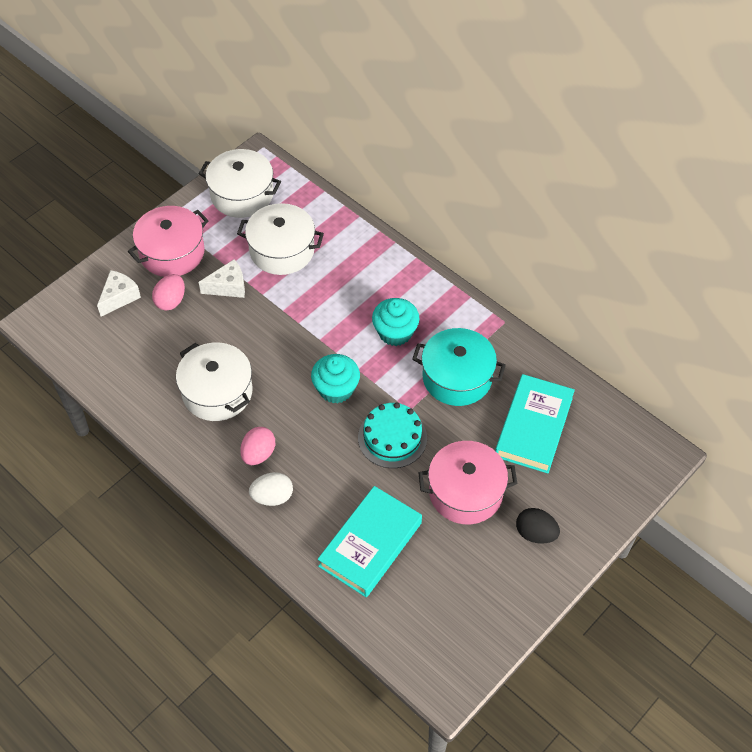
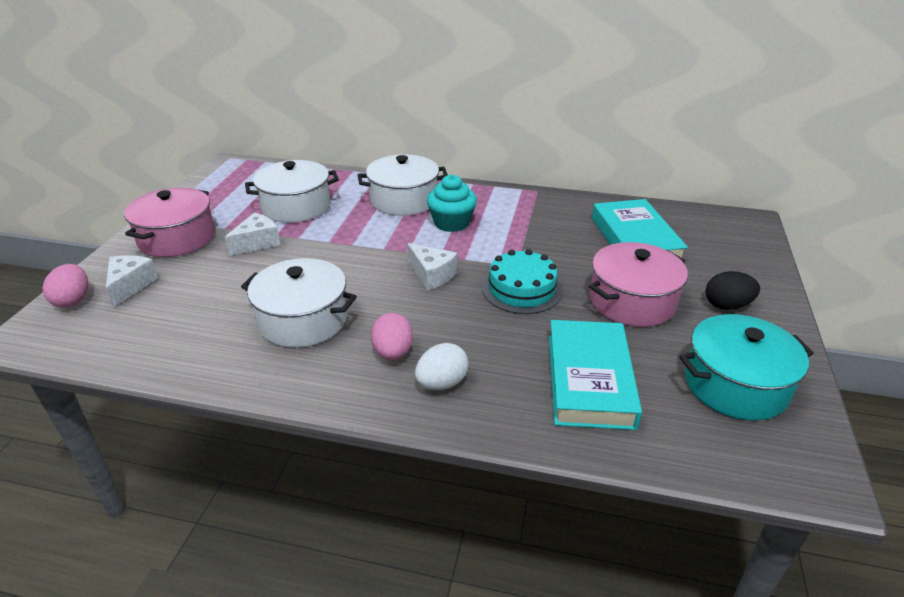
camera: 30 degrees left, 20 degrees down
pink egg [152,274,185,311] -> pink egg moved to [42,264,88,308]
white pot [199,149,281,218] -> white pot moved to [358,154,448,216]
turquoise cupcake [311,354,360,404] -> white cheese [407,243,457,290]
turquoise pot [412,328,506,406] -> turquoise pot moved to [679,314,814,421]

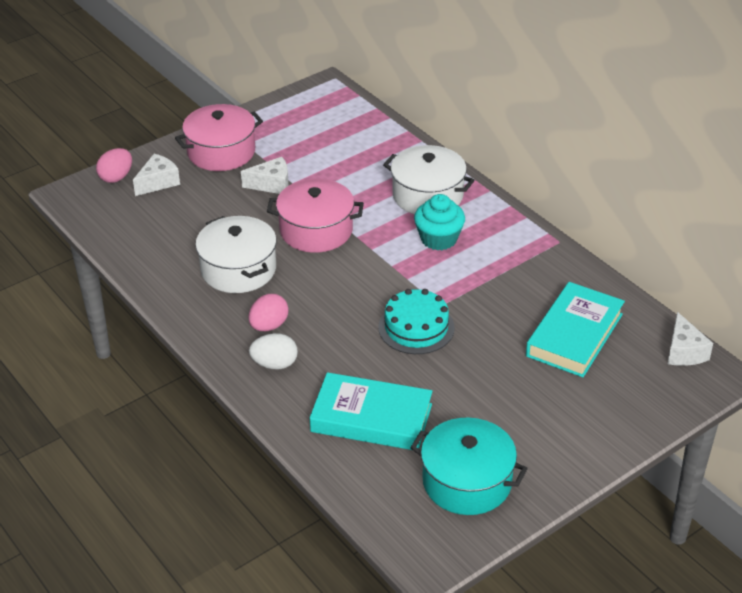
camera: 40 degrees right, 5 degrees up
white pot [245,160,339,223] -> none
white cheese [407,243,457,290] -> white cheese moved to [668,312,713,366]
turquoise book [549,320,642,430] -> turquoise book turned 60 degrees clockwise [310,372,433,450]
pink pot [589,242,688,327] -> pink pot moved to [267,179,364,253]
black egg [706,271,760,310] -> none

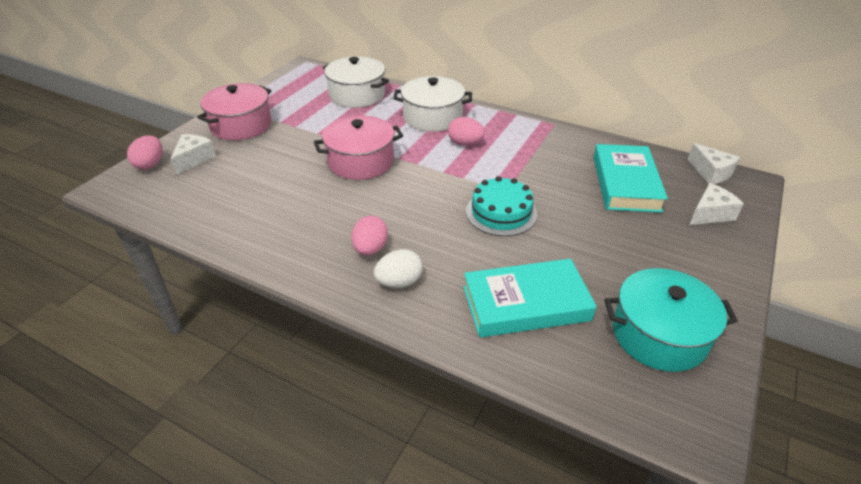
camera: 25 degrees left, 0 degrees up
white pot [195,216,277,293] -> white pot moved to [323,56,389,108]
white cheese [241,157,289,194] -> white cheese moved to [689,183,744,225]
turquoise cupcake [414,194,465,250] -> pink egg [448,117,485,146]

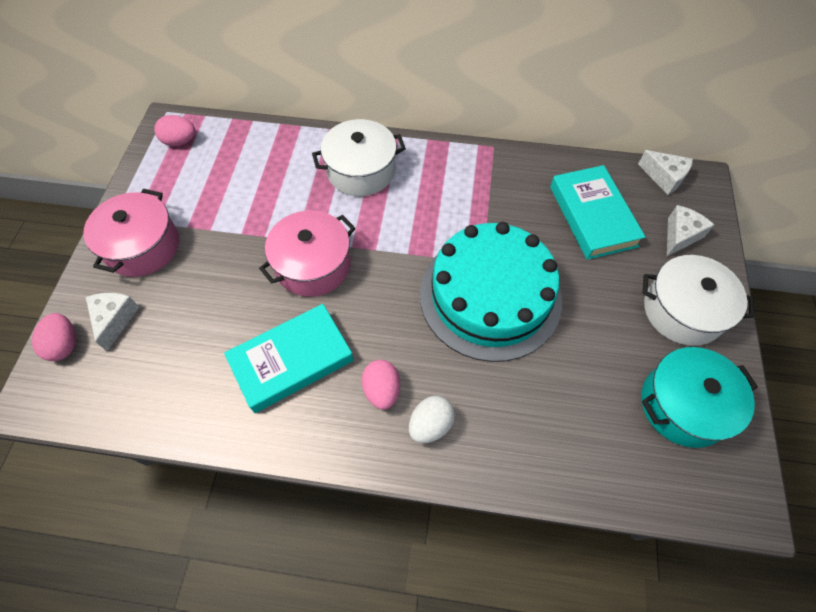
camera: 20 degrees left, 20 degrees up
white pot [323,56,389,108] -> white pot moved to [642,255,754,346]
pink egg [448,117,485,146] -> pink egg moved to [154,115,195,146]
turquoise book [463,259,597,337] -> turquoise book moved to [224,304,354,413]
turquoise cake [466,176,537,236] -> turquoise cake [420,222,562,362], size x1.89

